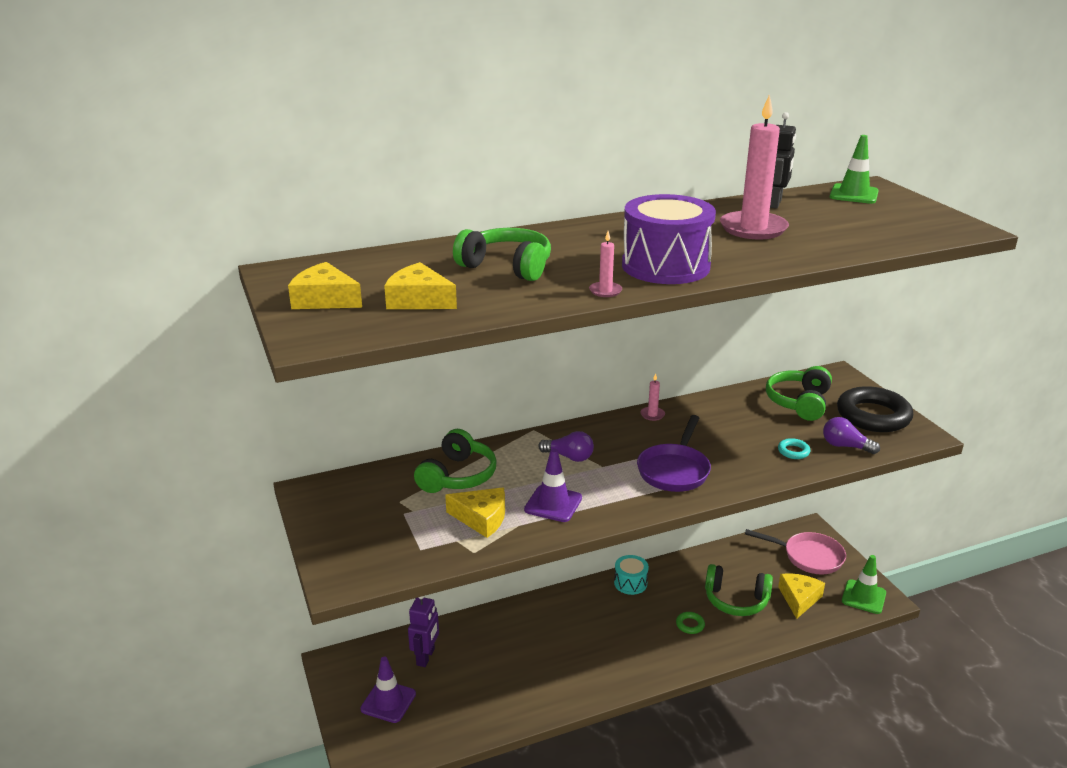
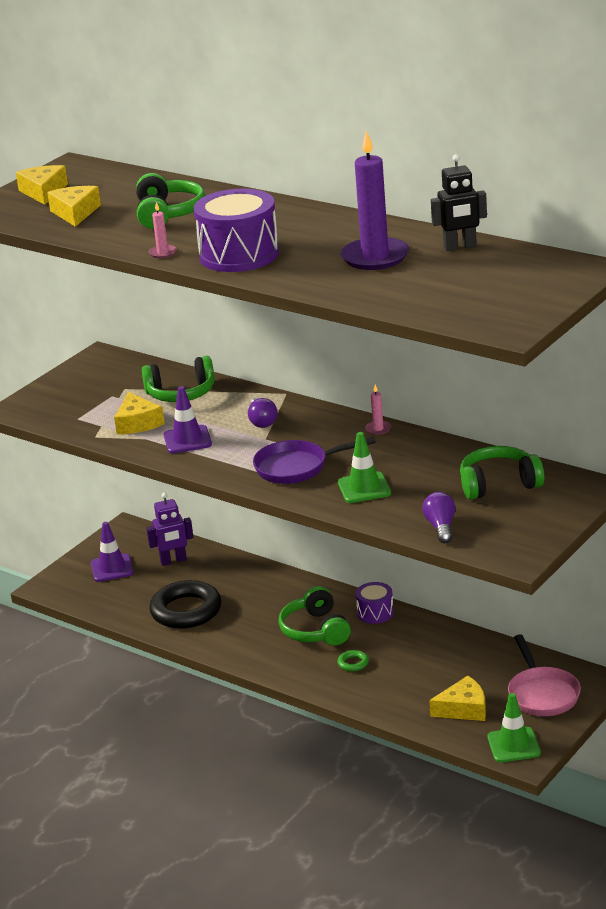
camera: 60 degrees right, 0 degrees up
turquoise drum [614,555,649,595] -> purple drum [356,582,394,624]
green headphones [705,564,773,616] -> green headphones moved to [278,586,351,646]
pink candle [720,94,789,240] -> purple candle [340,130,409,270]
turquoise ring [778,438,811,459] -> none
green traffic cone [830,135,879,204] -> green traffic cone moved to [338,432,391,503]
black ring [837,386,913,432] -> black ring moved to [149,580,221,629]

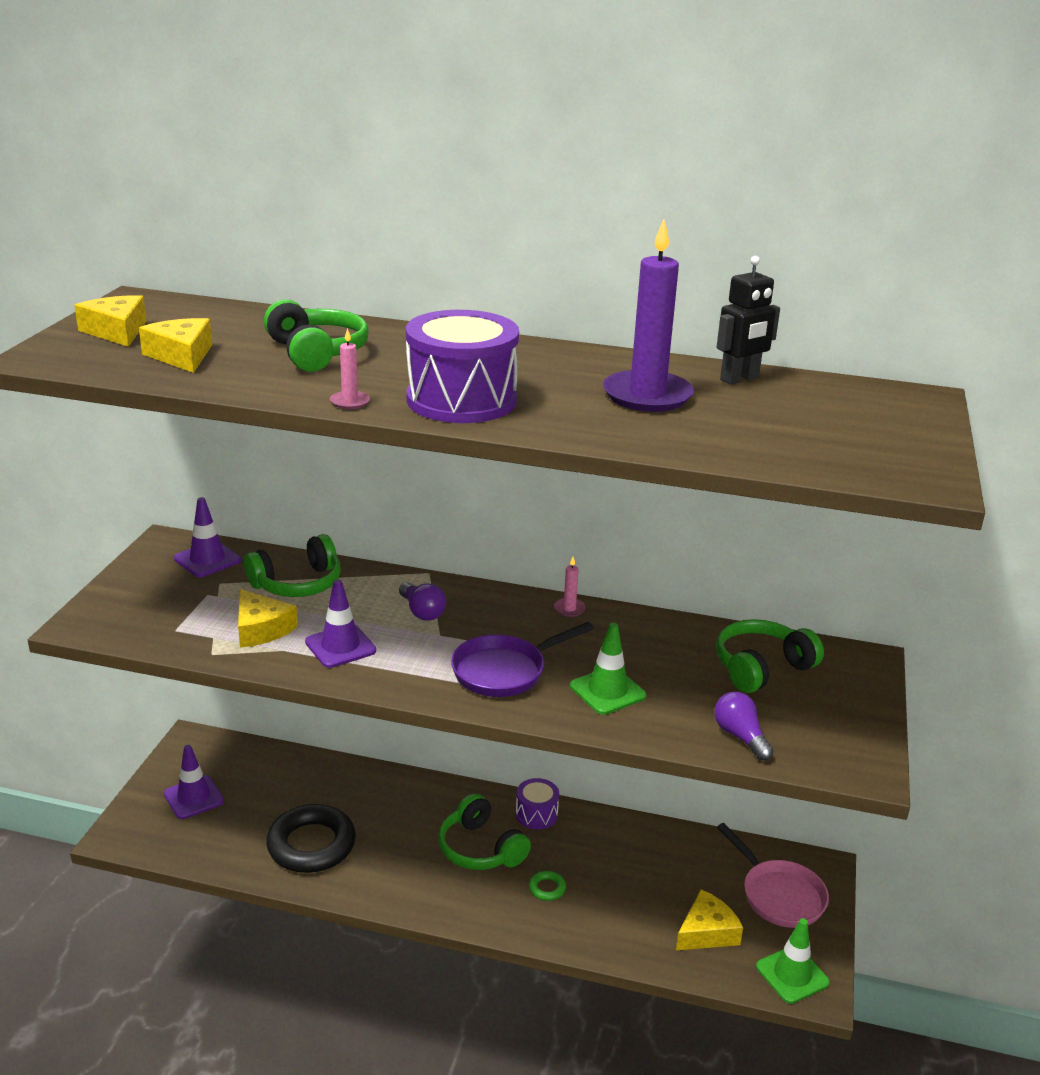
camera: 25 degrees left, 0 degrees up
purple robot [146,493,193,566] -> none
none -> purple traffic cone [174,497,241,577]

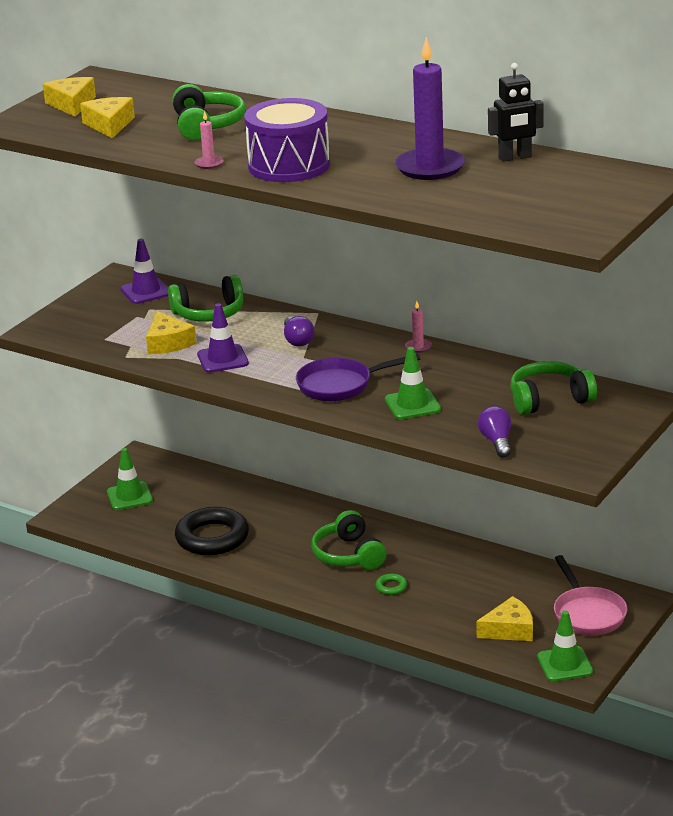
camera: 20 degrees right, 0 degrees up
purple traffic cone [164,745,224,819] -> green traffic cone [107,448,153,510]
purple drum [516,778,559,829] -> none

